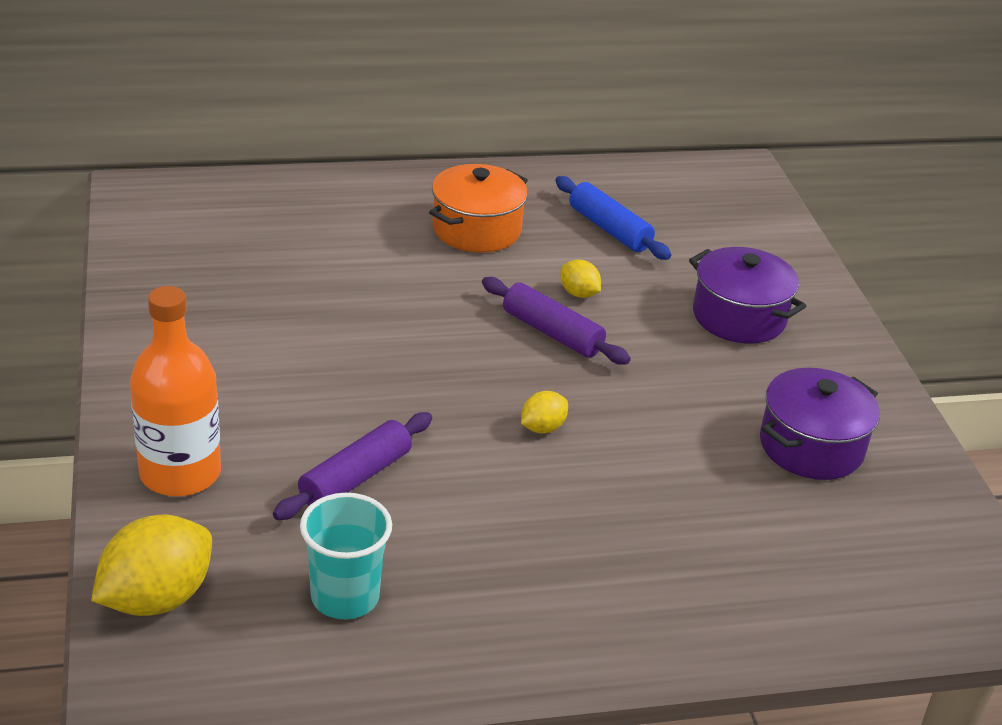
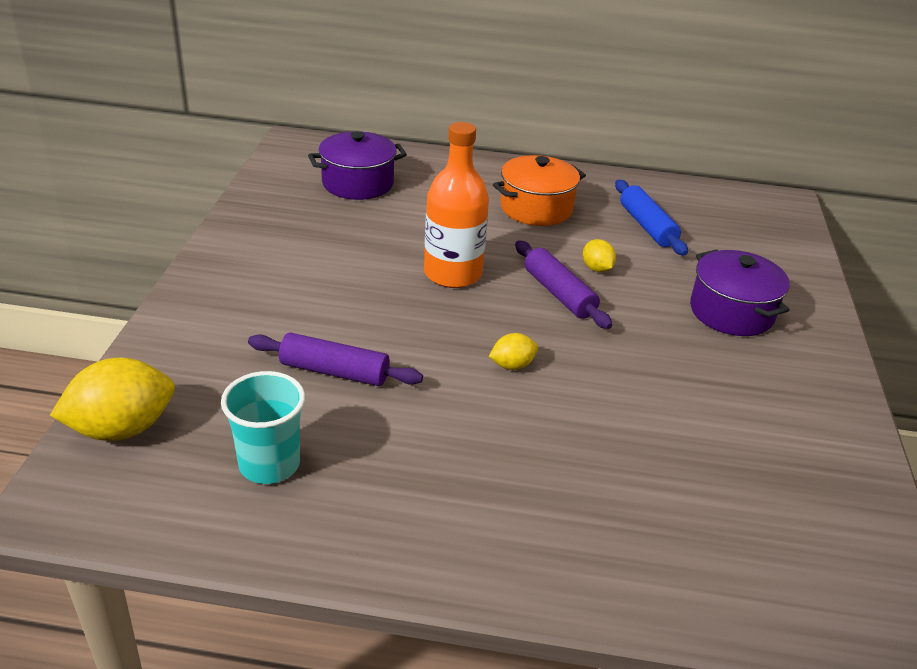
camera: 20 degrees right, 0 degrees up
orange bottle [130,286,221,497] -> orange bottle moved to [424,122,489,288]
purple rolling pin [273,412,432,520] -> purple rolling pin turned 45 degrees clockwise [248,333,423,386]
purple pot [760,368,880,480] -> purple pot moved to [308,131,407,200]

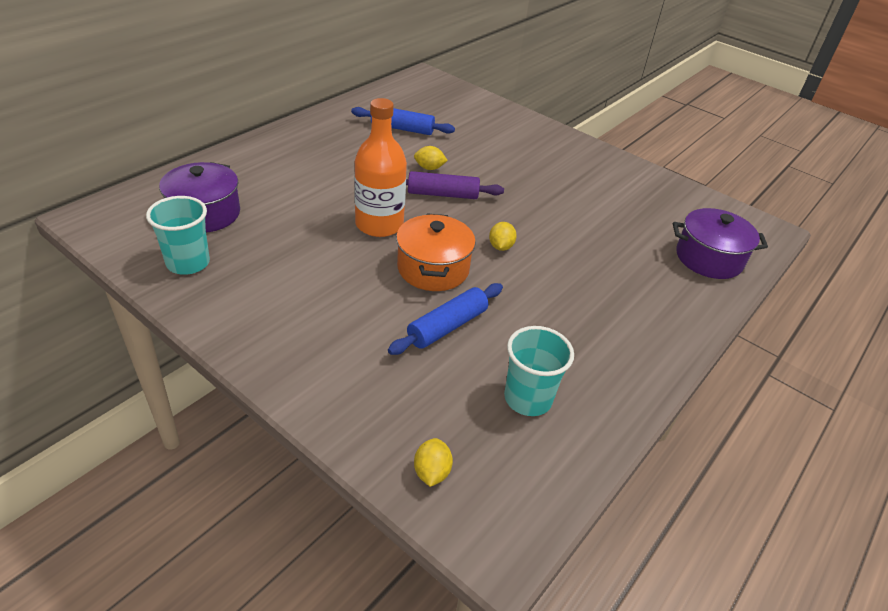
camera: 60 degrees left, 5 degrees up
yellow lemon [50,358,175,441] -> yellow lemon [414,438,453,487], size x0.51
purple rolling pin [248,333,423,386] -> blue rolling pin [388,283,503,355]
orange pot [493,155,586,226] -> orange pot moved to [396,213,476,291]
purple pot [690,249,790,336] -> purple pot moved to [673,208,768,279]
none -> turquoise cup [146,196,210,275]

